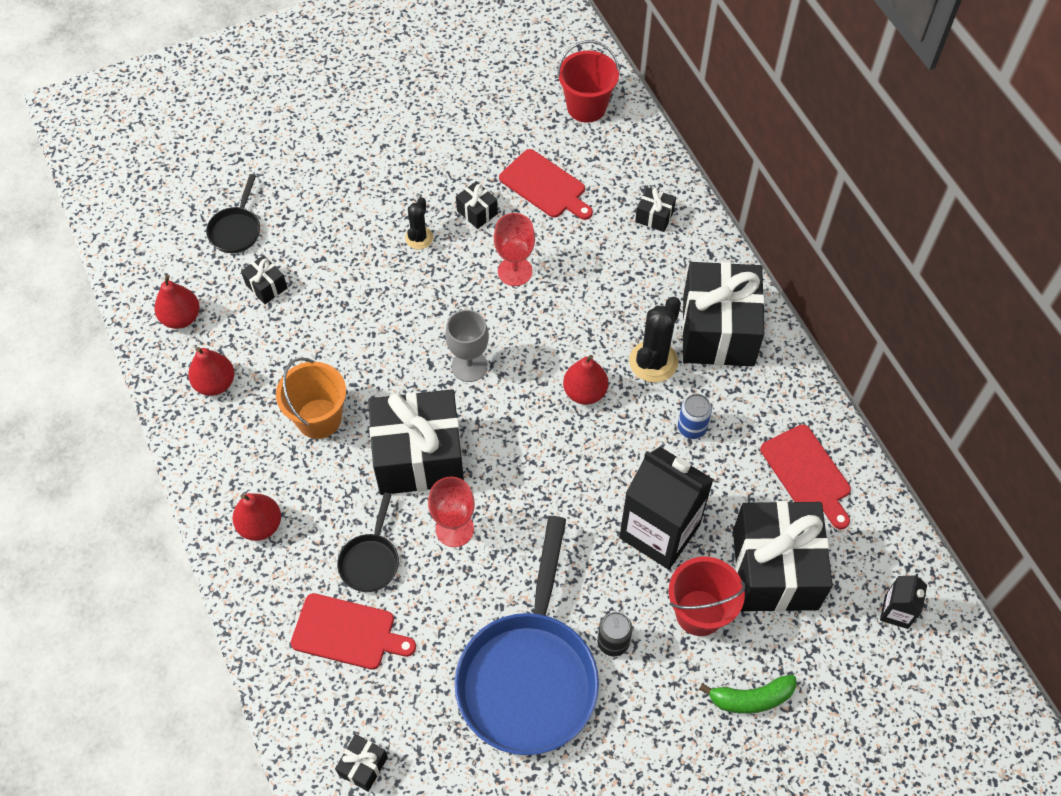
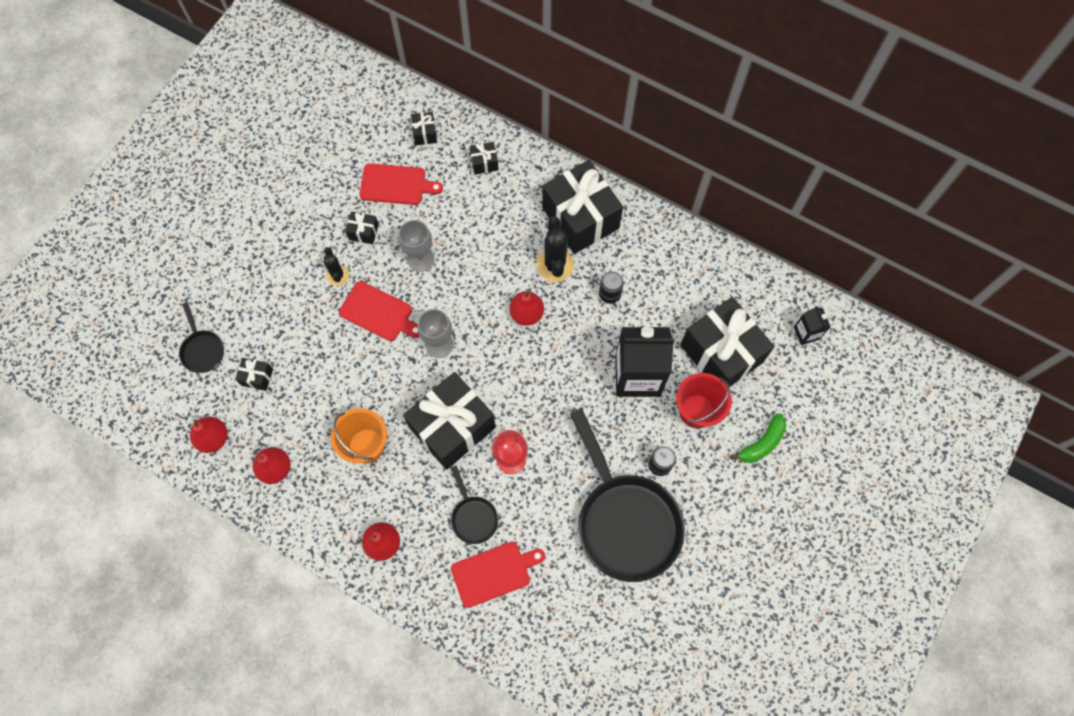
camera: 35 degrees left, 10 degrees up
black gift [335,734,388,791] -> black gift moved to [411,112,437,145]
blue pan [455,516,599,755] -> black pan [570,409,685,582]
red goblet [494,213,535,286] -> grey goblet [399,220,435,272]
red bucket [557,40,620,123] -> none
blue can [678,394,712,439] -> black can [599,271,624,304]
red cutting board [760,424,851,529] -> red cutting board moved to [339,281,420,341]

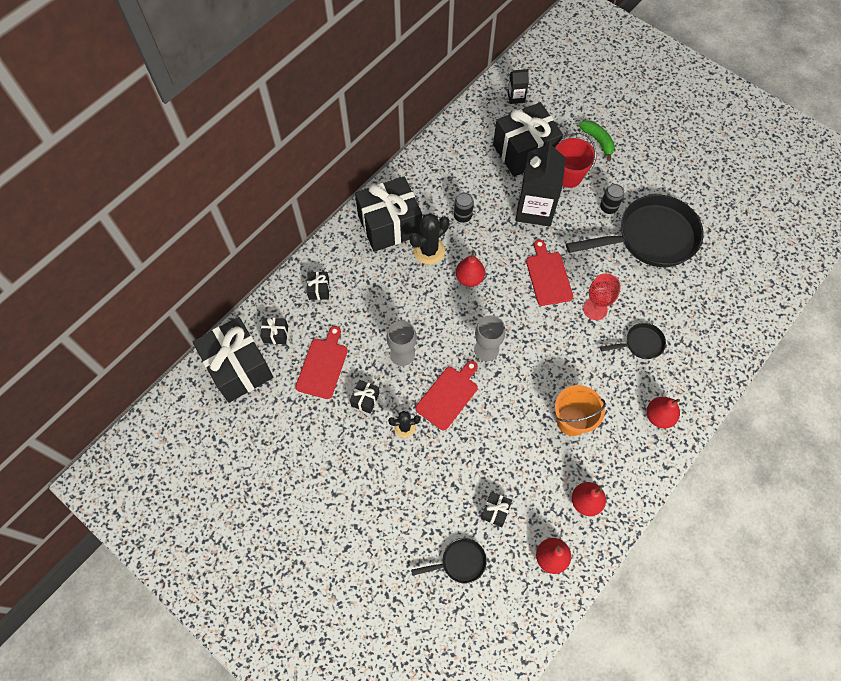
camera: 80 degrees left, 5 degrees down
black gift [403,372,496,470] -> black gift moved to [192,317,274,403]
red cutting board [451,542,545,608] -> red cutting board moved to [526,240,573,306]
black cactus [536,216,574,282] -> black cactus turned 45 degrees counterclockwise [410,213,449,264]

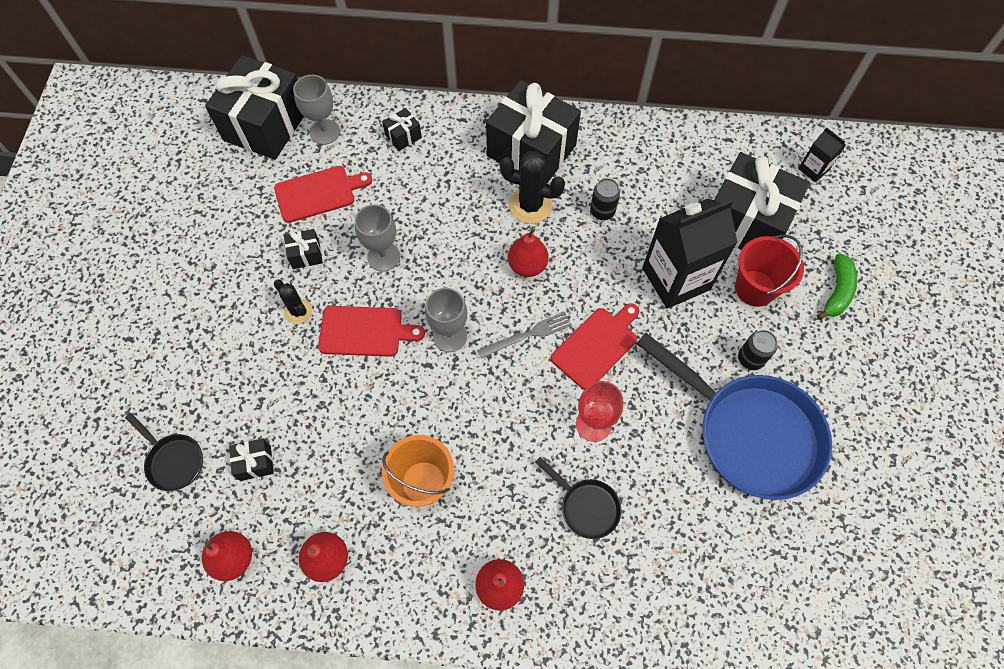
camera: 55 degrees right, 0 degrees up
black gift [260,318,288,344] -> grey goblet [293,75,340,145]
black pan [566,195,704,267] -> blue pan [636,332,832,500]
none -> grey fork [477,312,572,359]

